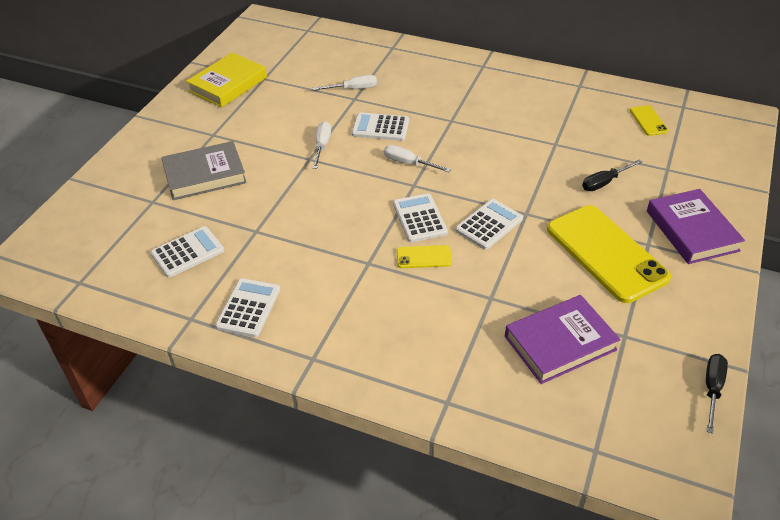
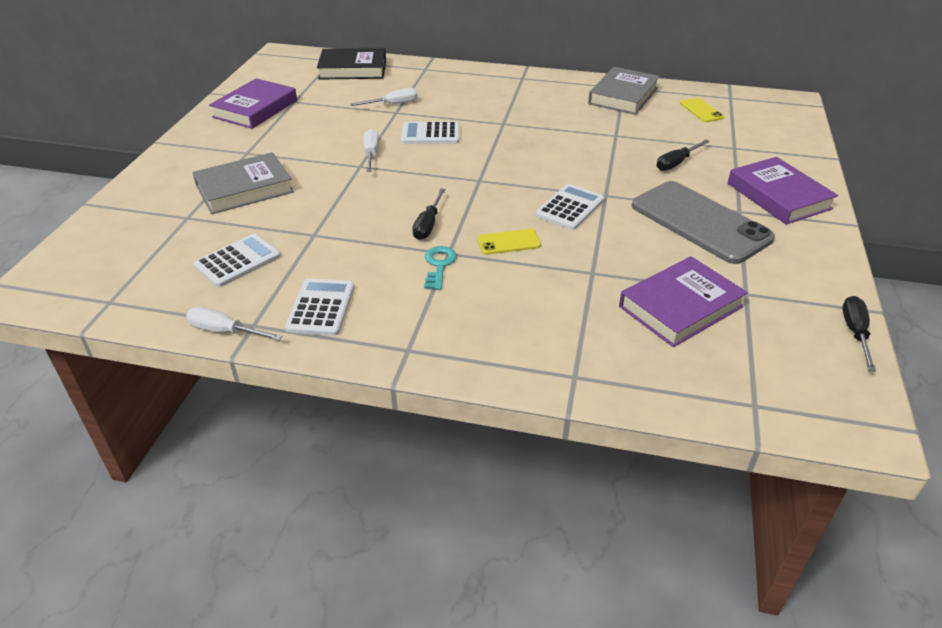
camera: 10 degrees left, 5 degrees down
yellow book [186,52,267,107] -> purple book [209,78,297,129]
white screwdriver [384,145,451,172] -> white screwdriver moved to [186,307,282,341]
white calculator [393,193,448,242] -> none
yellow phone [547,205,671,303] -> grey phone [632,181,775,264]
none -> black book [317,48,386,80]
none -> black screwdriver [412,188,446,240]
none -> turquoise key [424,246,457,290]
none -> grey book [588,67,660,115]

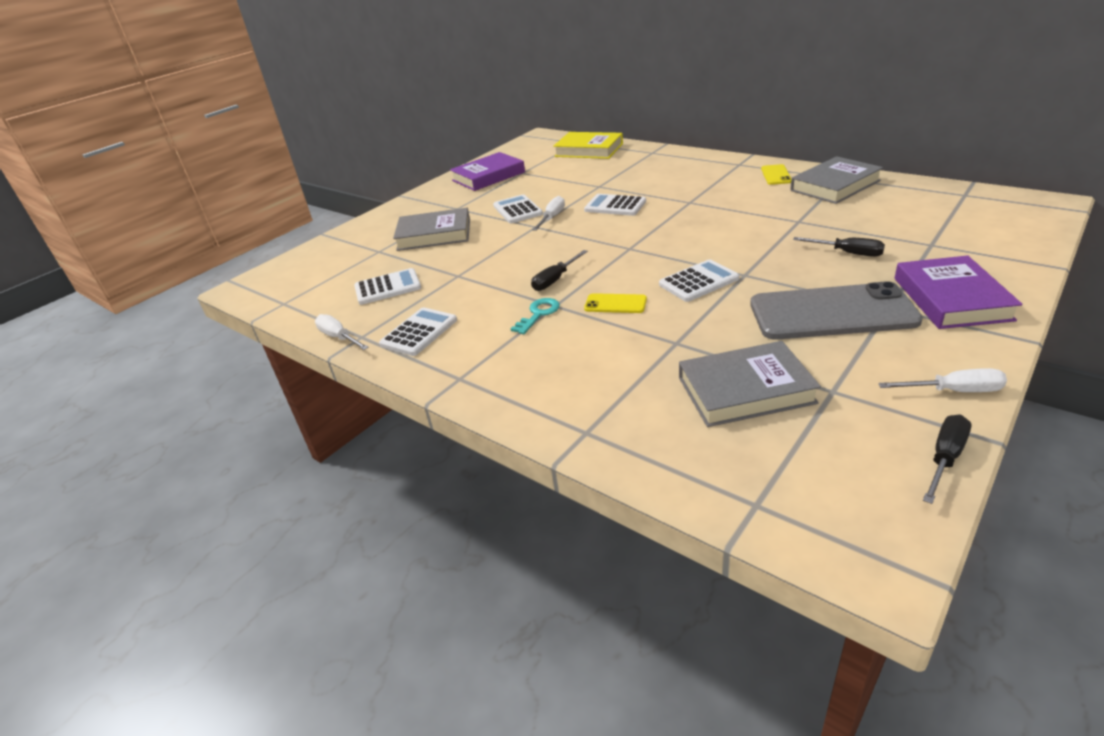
camera: 30 degrees right, 5 degrees down
black book [317,48,386,80] -> yellow book [553,132,623,159]
white screwdriver [350,88,418,106] -> white screwdriver moved to [878,368,1007,392]
purple book [619,256,748,347] -> grey book [679,341,821,427]
grey phone [632,181,775,264] -> grey phone turned 75 degrees counterclockwise [750,281,923,340]
black screwdriver [657,140,710,171] -> black screwdriver turned 135 degrees counterclockwise [793,237,885,257]
yellow phone [680,98,724,122] -> yellow phone moved to [761,164,791,185]
none -> white calculator [493,194,543,223]

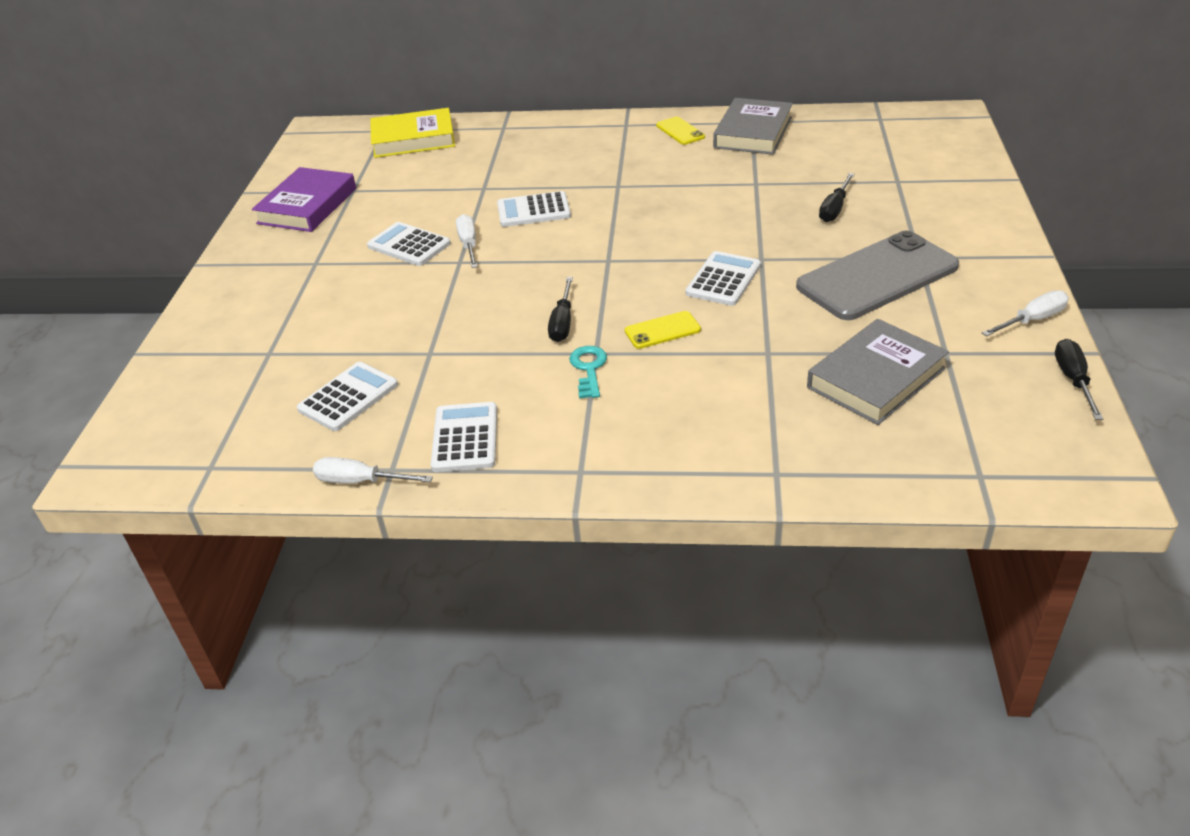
camera: 35 degrees left, 5 degrees up
grey book [393,208,470,251] -> none
black screwdriver [793,237,885,257] -> black screwdriver turned 120 degrees clockwise [819,173,855,222]
purple book [895,255,1023,329] -> none

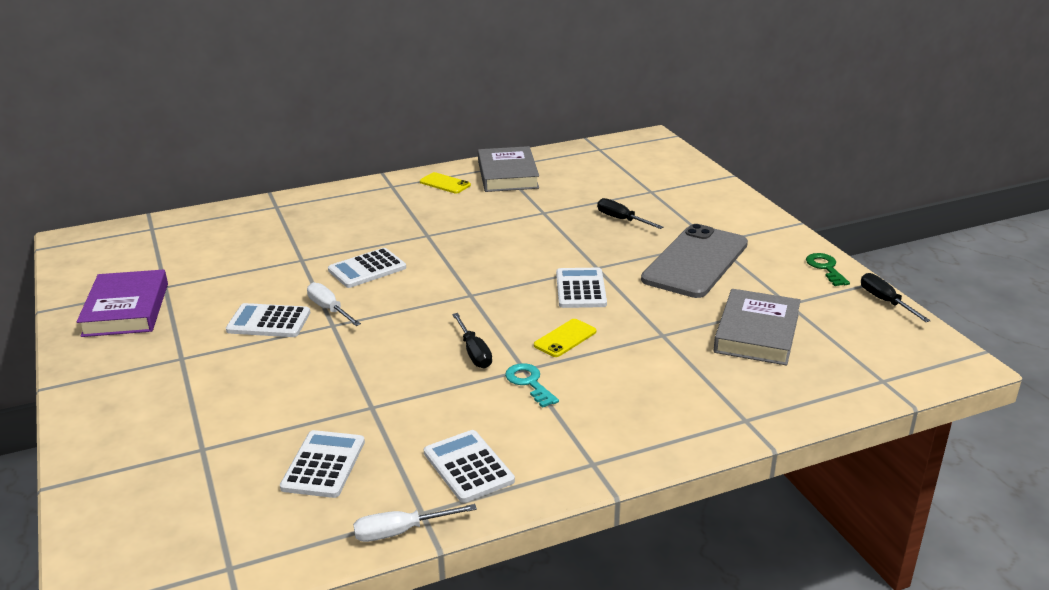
camera: 30 degrees left, 10 degrees down
yellow book [370,108,455,158] -> none
black screwdriver [819,173,855,222] -> black screwdriver turned 135 degrees clockwise [597,198,663,229]
white screwdriver [982,290,1069,336] -> green key [806,253,850,286]

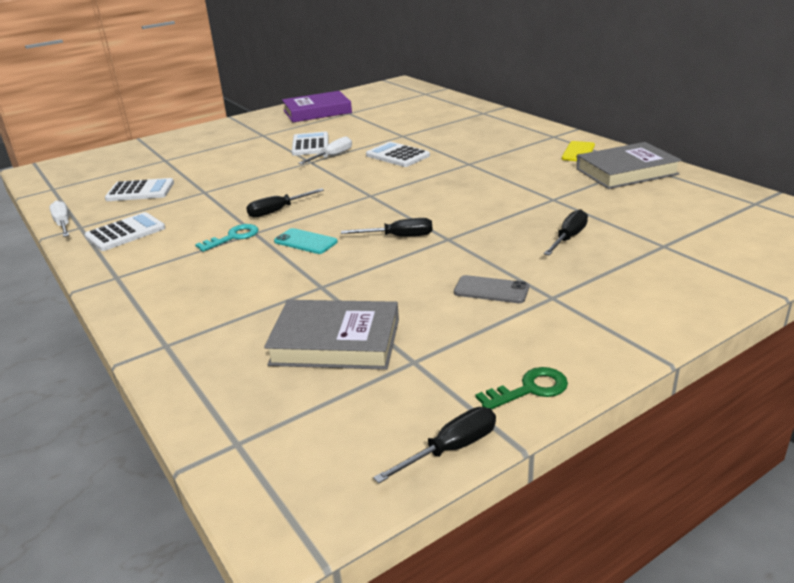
camera: 80 degrees right, 0 degrees up
yellow phone [534,319,596,357] -> turquoise phone [274,228,338,254]
white calculator [556,268,607,308] -> black screwdriver [341,218,432,237]
grey phone [641,224,748,298] -> grey phone [454,275,529,303], size x0.44

